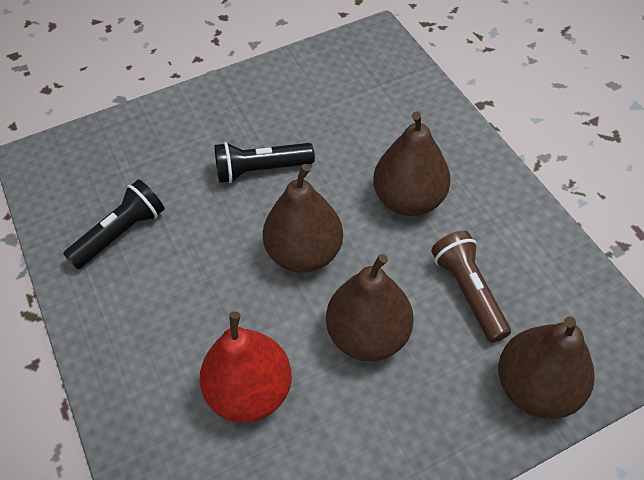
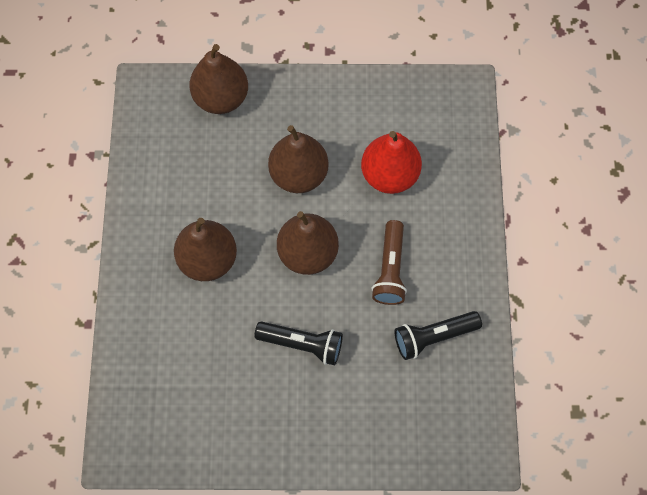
camera: 155 degrees left, 15 degrees up
brown flashlight [431,231,511,343] -> brown flashlight moved to [371,220,407,305]

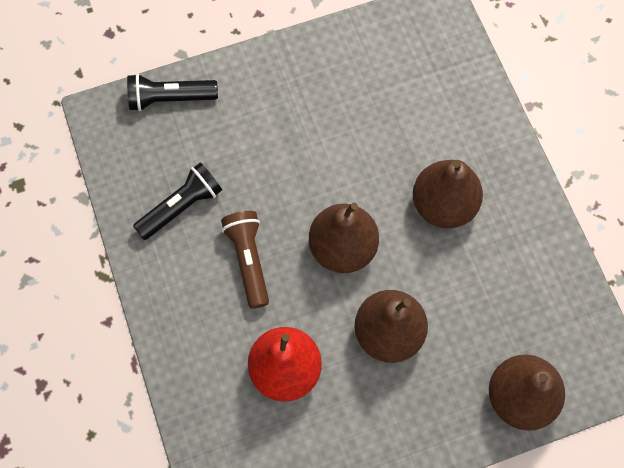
camera: 160 degrees right, 0 degrees up
black flashlight [254,321,343,366] -> black flashlight moved to [127,74,218,111]

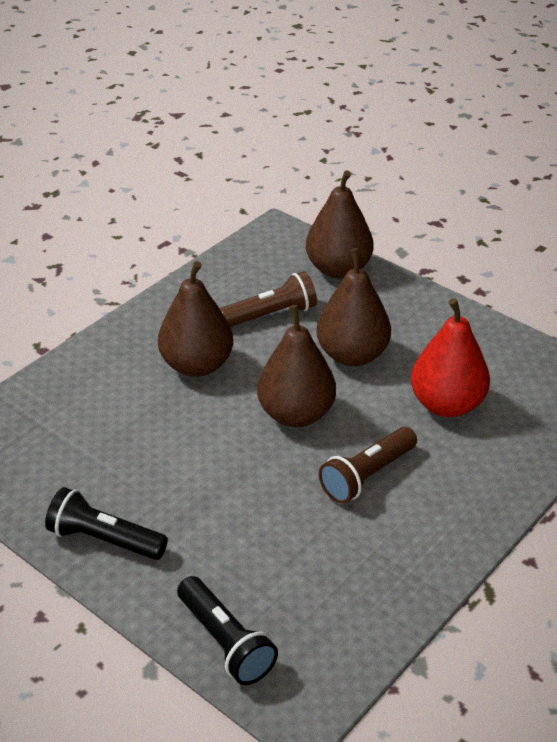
camera: 120 degrees left, 30 degrees down
black flashlight [133,162,222,240] -> black flashlight moved to [45,487,168,560]
none -> brown flashlight [220,271,317,327]

